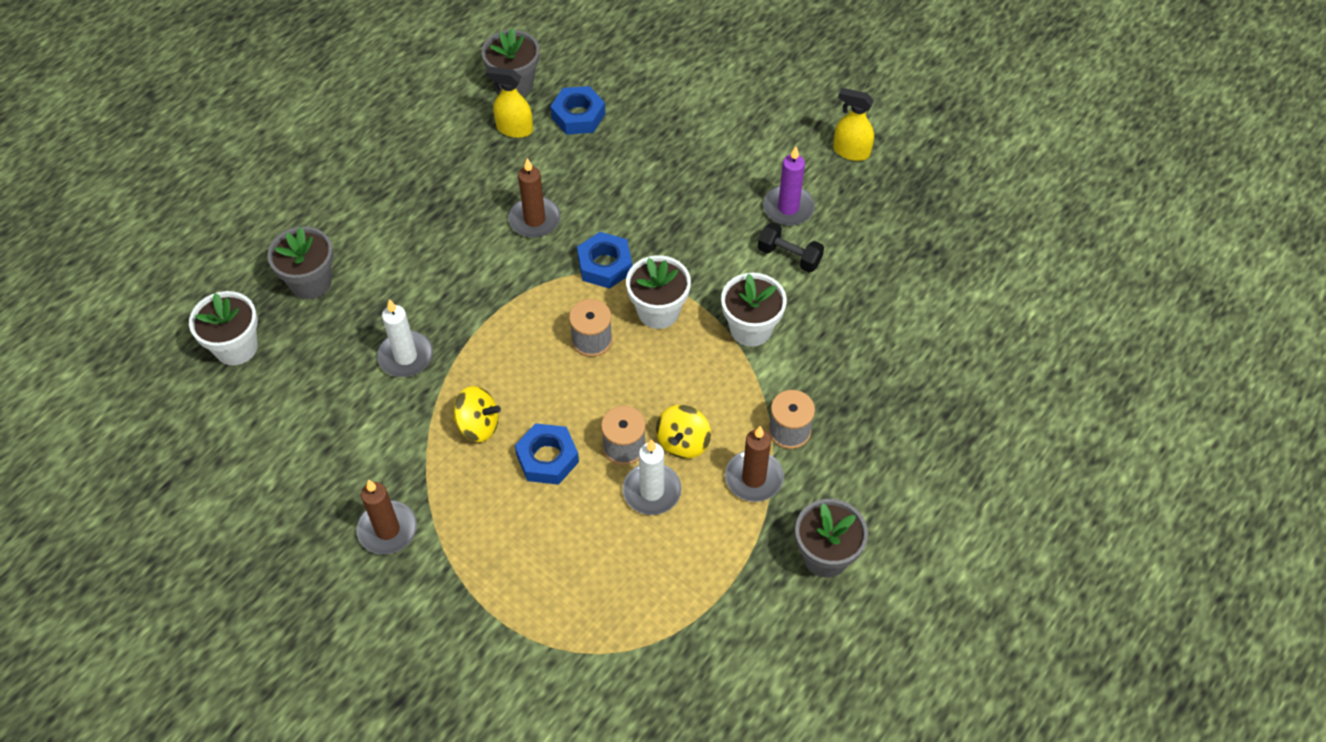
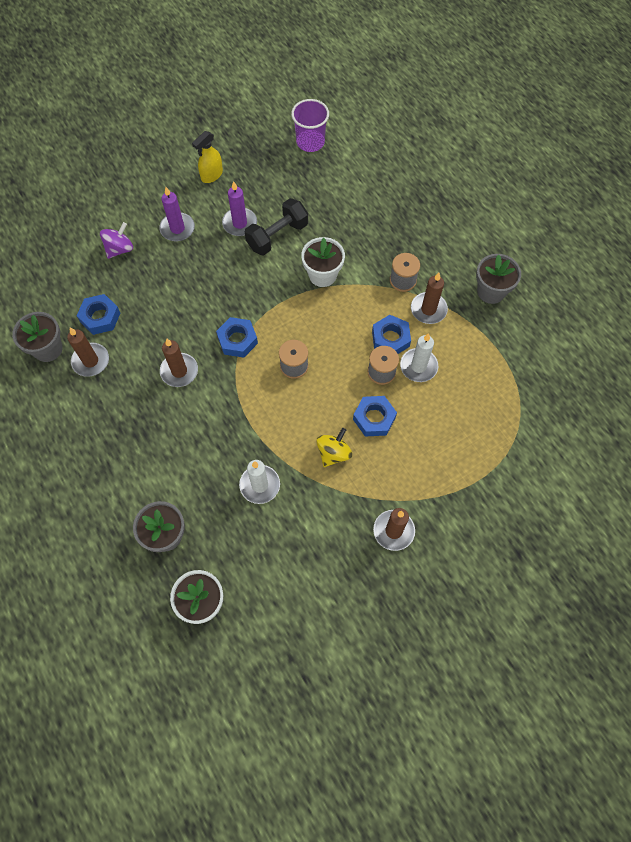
camera: 70 degrees left, 10 degrees up
yellow spray bottle [485,66,533,138] -> brown candle [67,328,109,377]
white flower pot [626,255,691,329] -> none
yellow spinning top [656,405,711,459] -> blue nut [372,315,411,354]
black dumbbell [758,222,824,273] -> black dumbbell [245,198,308,256], size x1.51
none -> purple spinning top [100,222,133,259]
none -> purple candle [159,187,195,241]
none -> purple cup [291,99,329,152]

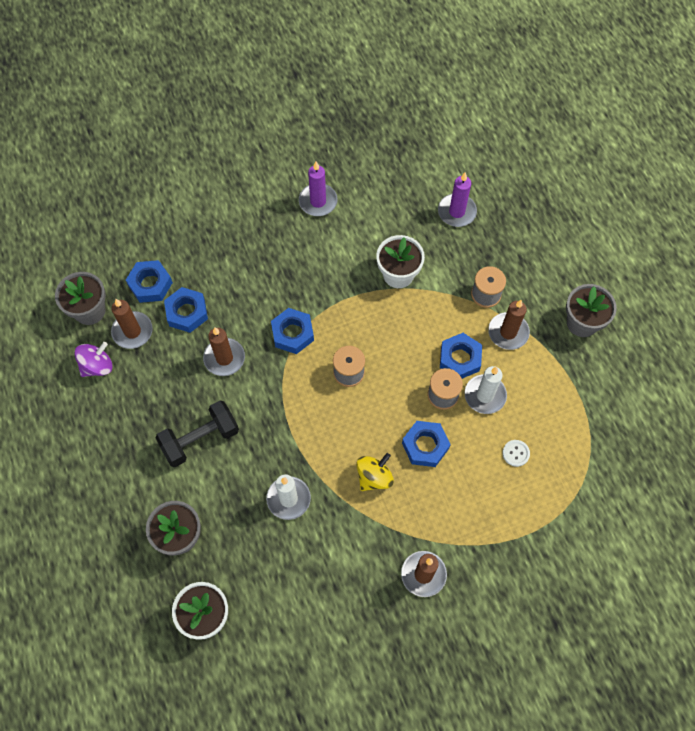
camera: 10 degrees right, 0 degrees up
purple spinning top [100,222,133,259] -> purple spinning top moved to [74,342,113,377]
purple candle [159,187,195,241] -> purple candle moved to [438,172,477,227]
yellow spray bottle [192,131,223,183] -> none
black dumbbell [245,198,308,256] -> black dumbbell moved to [156,401,239,467]
purple cup [291,99,329,152] -> none
none -> blue nut [164,287,208,333]
none -> white button [503,440,530,467]

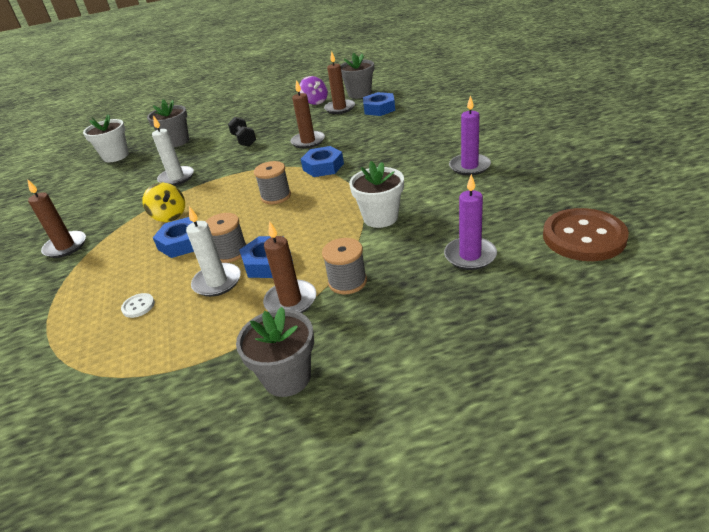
camera: 100 degrees right, 30 degrees down
black dumbbell [156,401,239,467] -> black dumbbell [228,117,256,147], size x0.66
blue nut [164,287,208,333] -> none
none -> brown button [543,208,629,261]

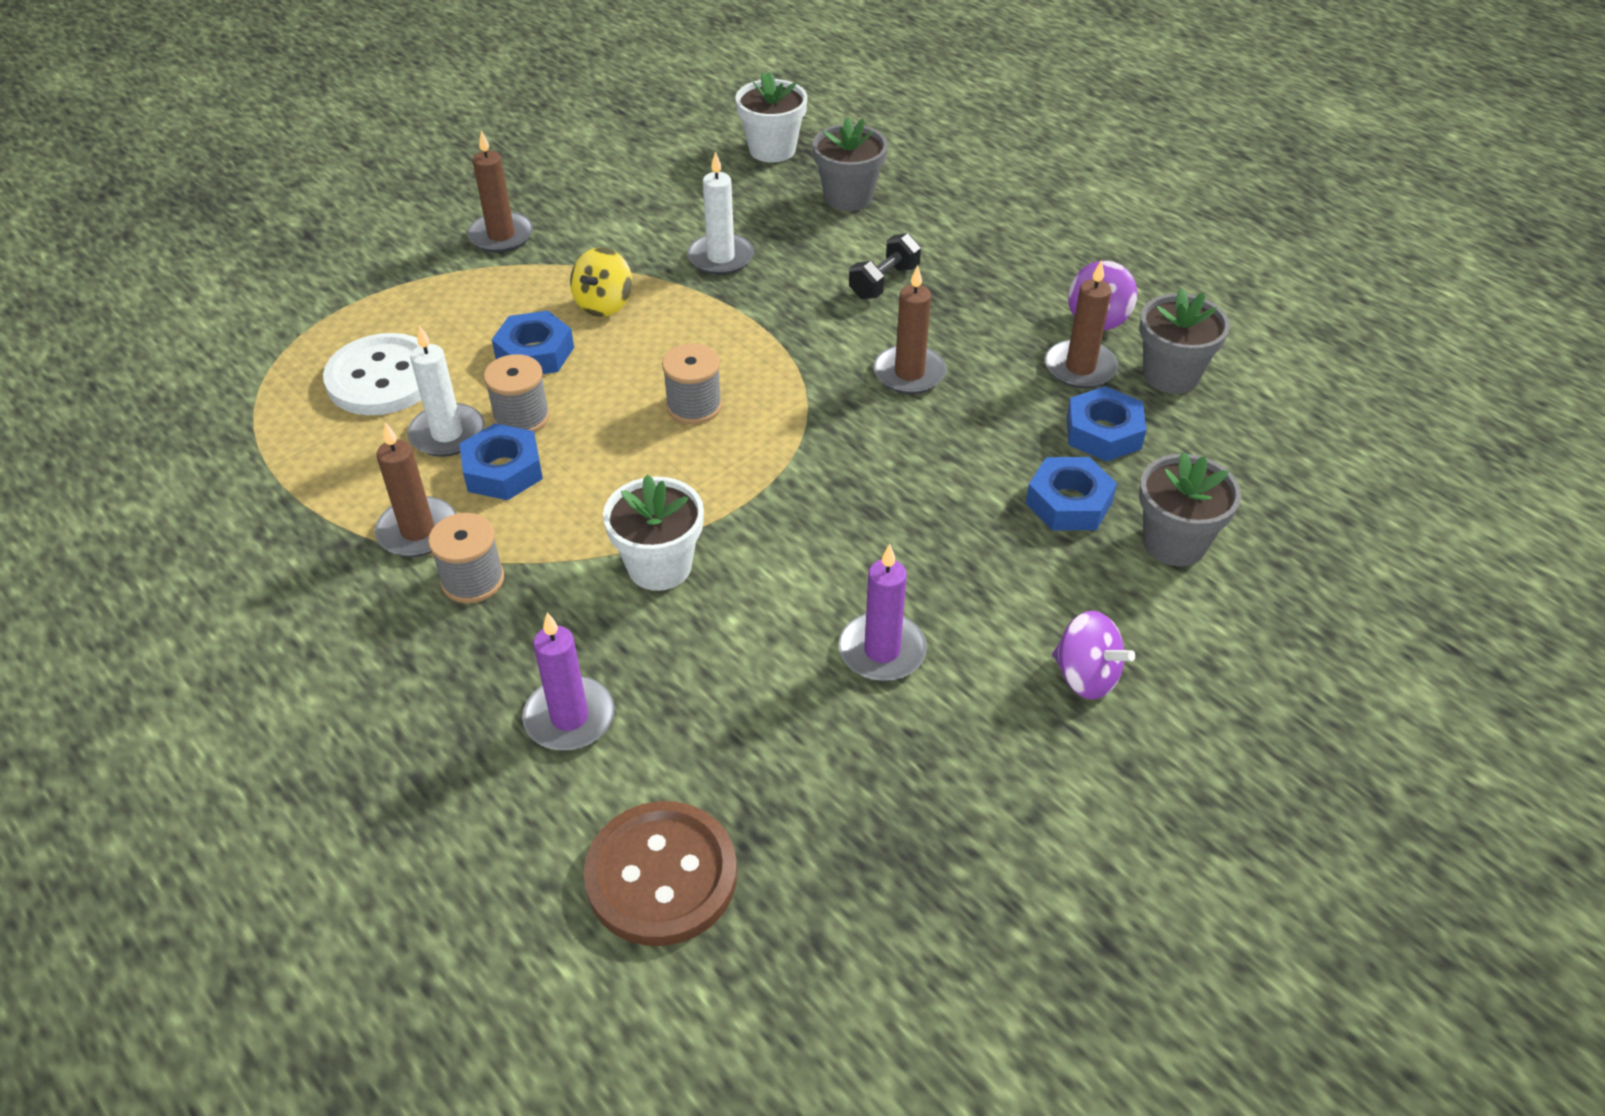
camera: 60 degrees right, 10 degrees up
white button [121,293,155,318] -> white button [323,333,421,415], size x2.43
grey flower pot [236,307,314,397] -> grey flower pot moved to [1139,452,1241,566]
blue nut [301,146,344,177] -> blue nut moved to [1026,457,1117,530]
none -> purple spinning top [1052,611,1135,700]

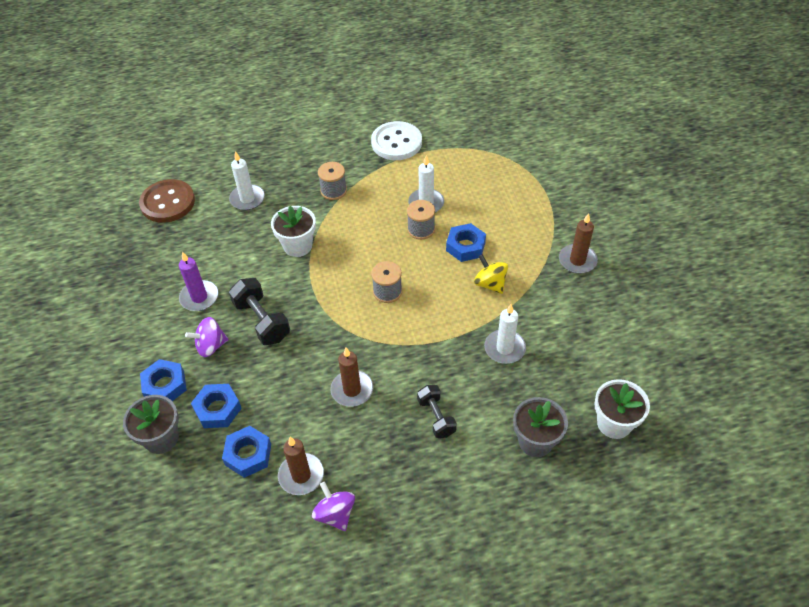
camera: 120 degrees right, 5 degrees up
white button [323,333,421,415] -> white button moved to [371,121,422,160]
brown candle [375,422,456,557] -> none
blue nut [459,423,543,500] -> blue nut moved to [140,359,187,401]
purple candle [522,612,615,751] -> white candle [229,151,265,210]
purple spinning top [1052,611,1135,700] -> purple spinning top moved to [185,317,229,357]
grey flower pot [1140,288,1230,394] -> none
none -> black dumbbell [229,278,290,345]

